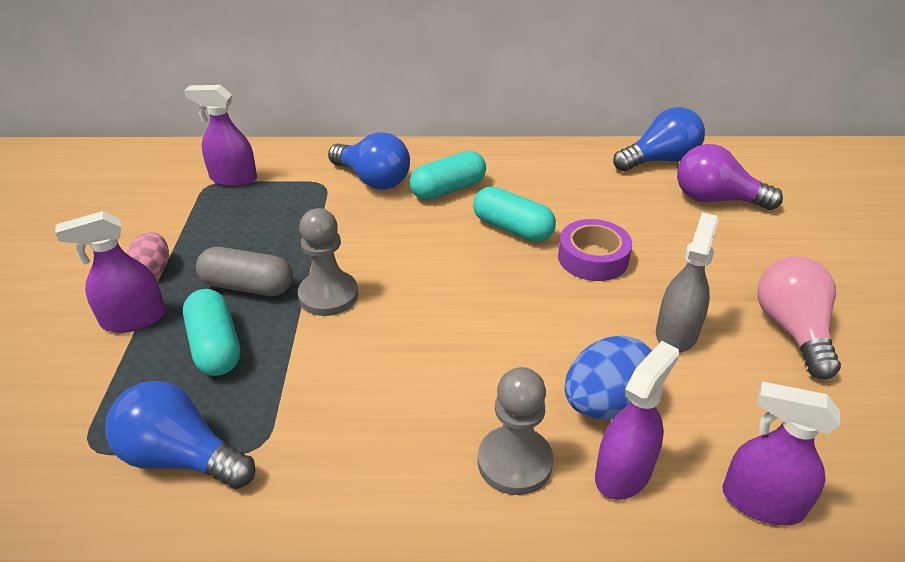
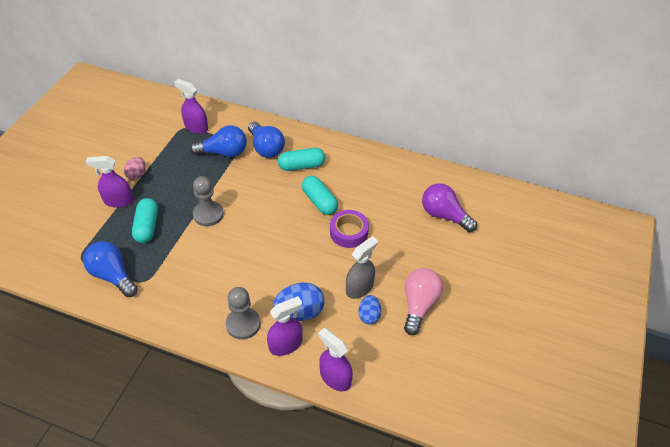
camera: 20 degrees right, 10 degrees up
grey capsule [196,247,293,296] -> none
blue light bulb [613,107,705,171] -> blue light bulb moved to [190,125,247,157]
none -> blue egg [358,295,381,324]

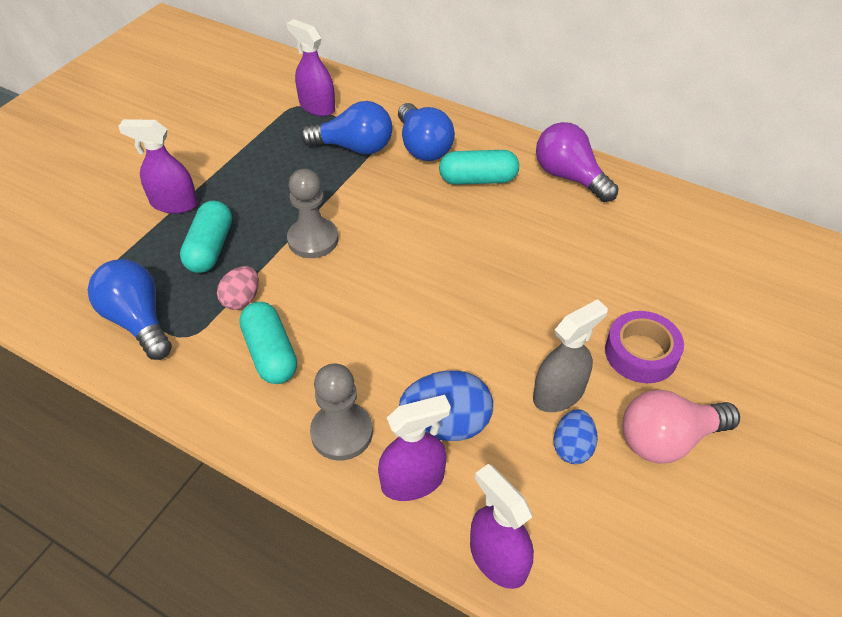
camera: 10 degrees right, 0 degrees up
pink egg [124,157,145,180] -> pink egg moved to [217,266,259,310]
turquoise capsule [302,176,338,215] -> turquoise capsule moved to [239,302,297,384]
purple tape [330,210,369,248] -> purple tape moved to [605,311,684,383]
pink light bulb [404,268,443,335] -> pink light bulb turned 135 degrees counterclockwise [622,390,740,464]
purple light bulb [422,183,477,232] -> purple light bulb moved to [536,122,618,202]

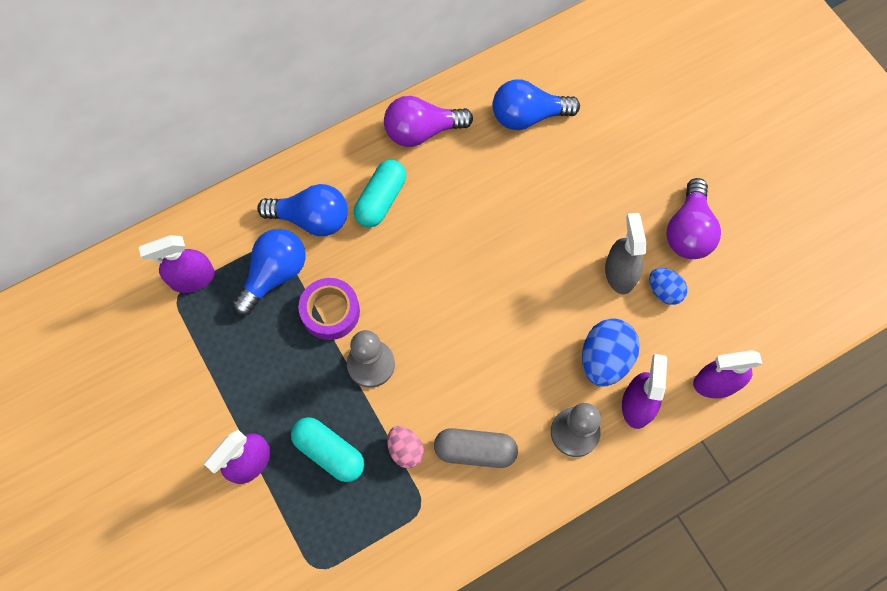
camera: 60 degrees left, 20 degrees up
blue light bulb [88,259,172,360] -> blue light bulb moved to [492,79,580,130]
turquoise capsule [239,302,297,384] -> grey capsule [434,428,518,468]
purple tape [605,311,684,383] -> purple tape moved to [298,278,360,340]
pink light bulb [622,390,740,464] -> purple light bulb [667,178,721,259]

